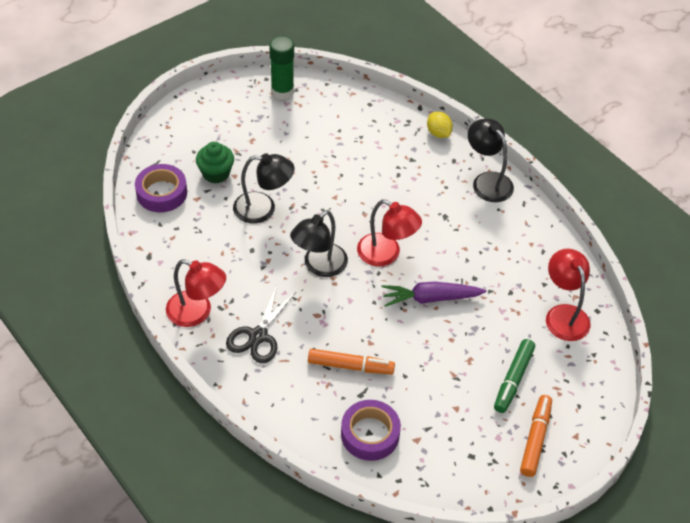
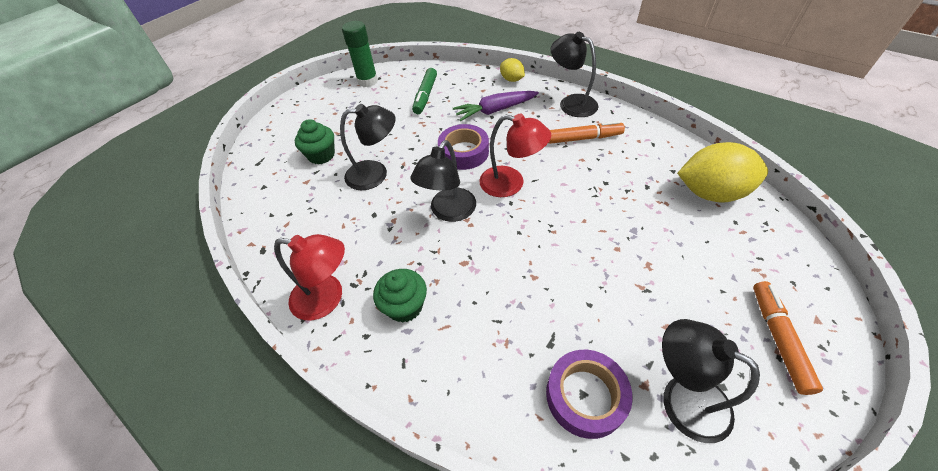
camera: 10 degrees left, 0 degrees up
purple tape [135,164,187,212] -> purple tape moved to [438,124,489,170]
black scissors [226,285,297,363] -> green cupcake [373,269,427,323]
orange marker [308,349,395,374] -> orange marker moved to [549,121,625,144]
purple carrot [382,281,487,307] -> purple carrot moved to [453,91,539,121]
green marker [494,339,535,413] -> green marker moved to [412,68,437,114]
red lamp [546,249,590,341] -> yellow lemon [677,142,768,203]
none -> black lamp [662,319,760,443]

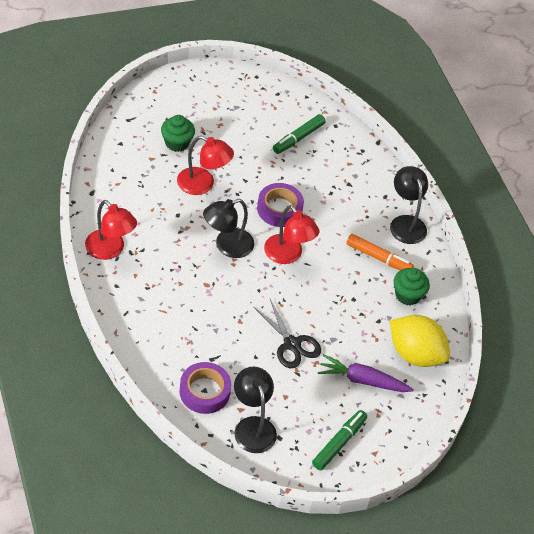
camera: 25 degrees right, 0 degrees up
black lamp [340,104,396,190] -> red lamp [177,136,234,195]
green glue stick [342,21,378,87] -> none
green cupcake [373,269,427,323] -> green cupcake moved to [394,268,430,305]
purple carrot [453,91,539,121] -> purple carrot moved to [318,354,414,392]
yellow lemon [500,58,525,82] -> none
orange marker [753,281,823,395] -> green marker [312,410,367,471]
none -> black scissors [253,299,321,368]

